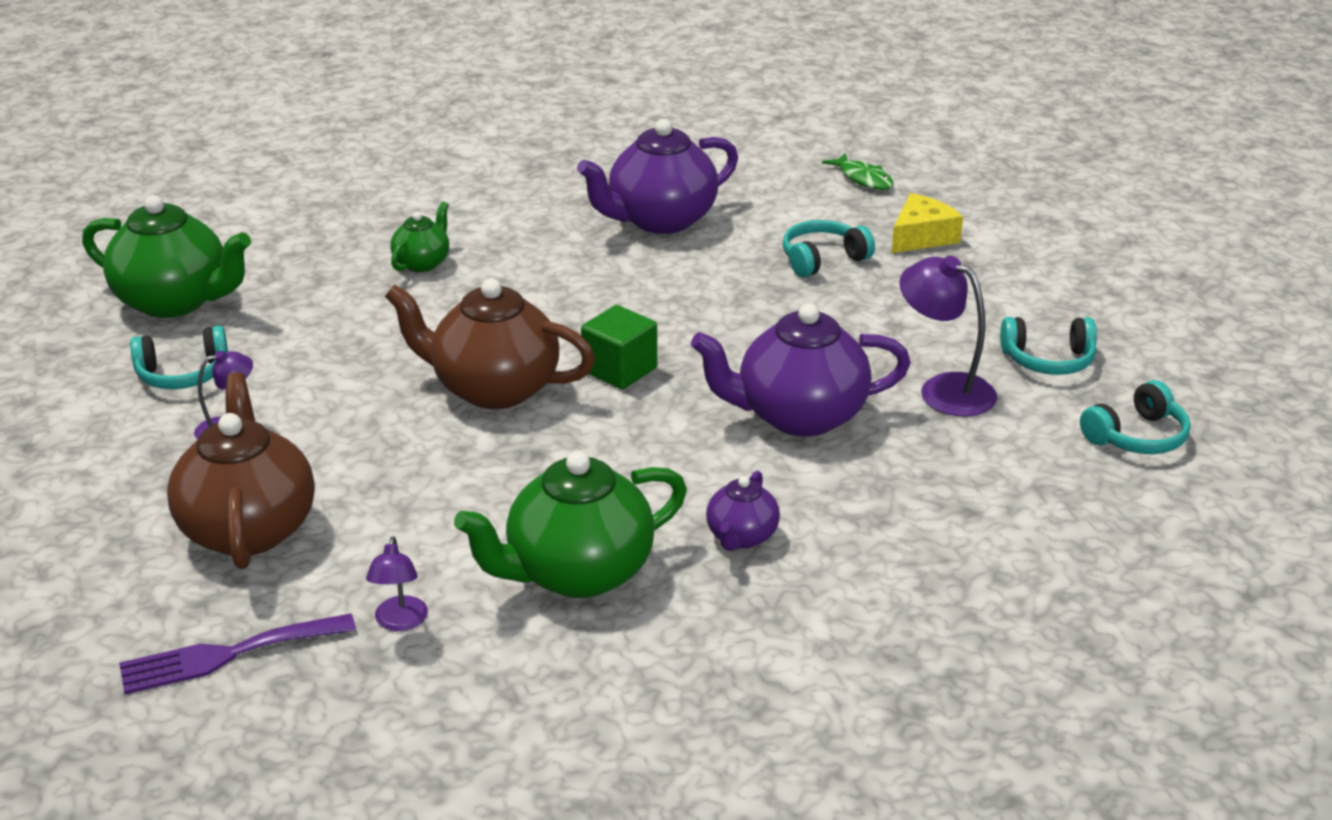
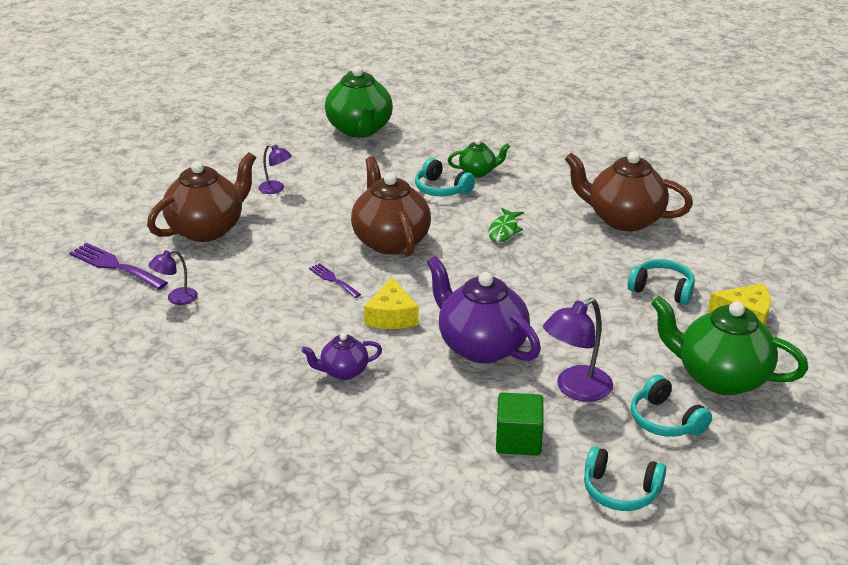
camera: 55 degrees right, 0 degrees up
turquoise headphones [130,326,228,389] -> turquoise headphones moved to [415,158,475,196]
green teapot [454,451,687,598] -> green teapot moved to [651,296,808,395]
purple teapot [577,119,738,234] -> brown teapot [565,151,693,232]
green cube [581,305,657,389] -> green cube moved to [496,392,544,456]
green fish [822,153,893,190] -> green fish moved to [488,208,524,242]
purple lamp [899,256,997,416] -> purple lamp turned 135 degrees counterclockwise [543,298,613,402]
none -> purple fork [309,263,361,298]
none -> yellow cheese [364,277,419,329]

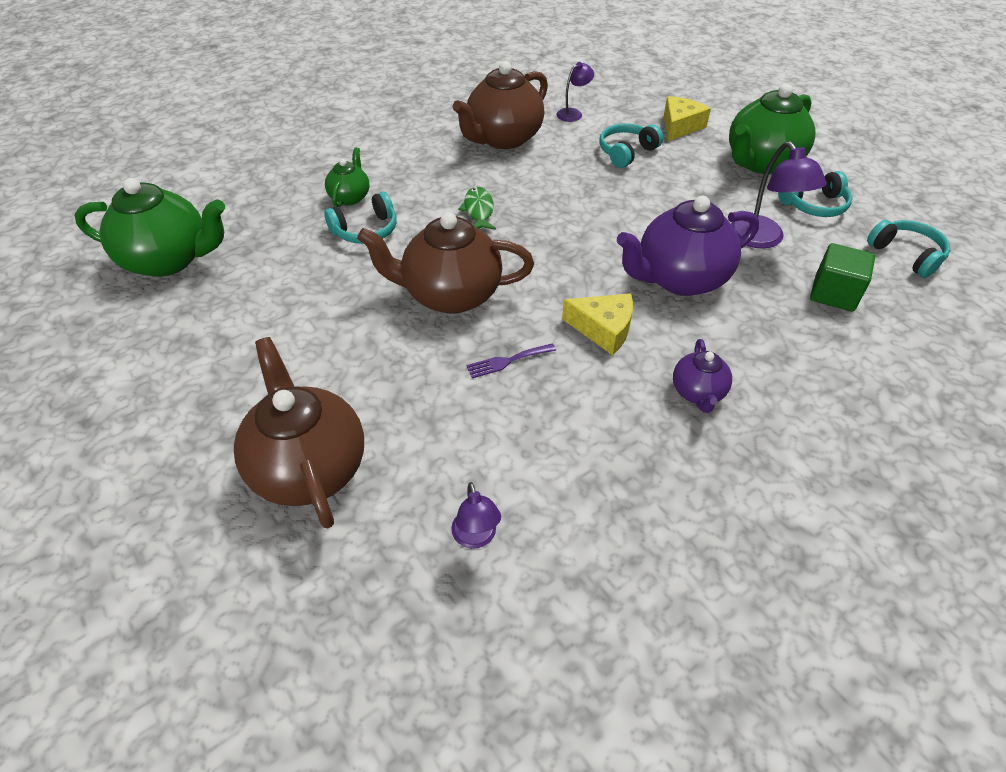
camera: 70 degrees left, 15 degrees up
purple fork [69,243,168,290] -> none
purple lamp [258,144,292,194] -> purple lamp moved to [557,62,594,122]
green fish [488,208,524,242] -> green fish turned 135 degrees counterclockwise [458,187,496,230]
turquoise headphones [584,446,666,511] -> turquoise headphones turned 75 degrees counterclockwise [867,220,950,278]

